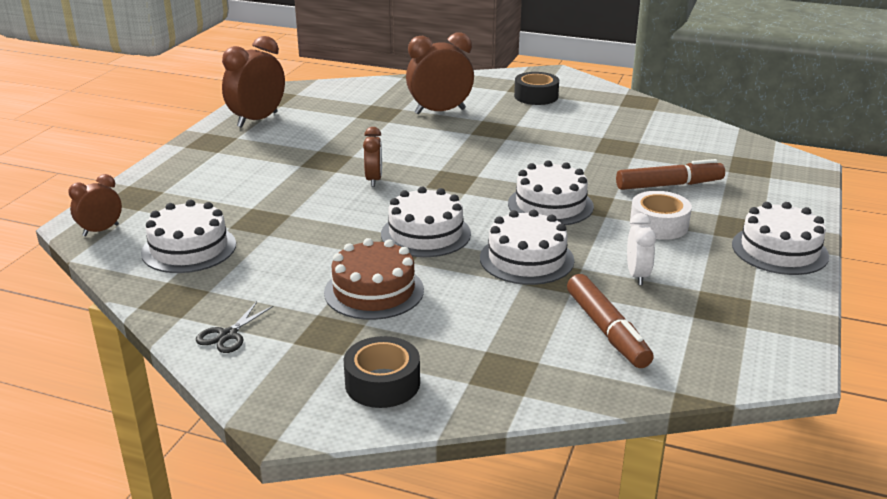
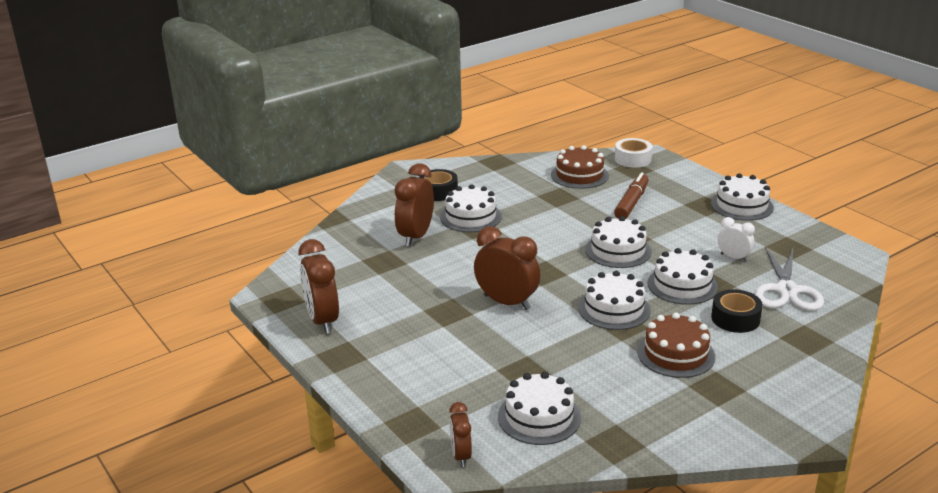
camera: 55 degrees left, 0 degrees up
black scissors [196,302,274,353] -> none
black tape [344,336,420,408] -> black tape moved to [711,289,763,333]
brown clock [363,127,382,187] -> brown clock [474,226,540,310], size x1.77
brown marker [567,274,654,368] -> white scissors [754,247,824,311]
white tape [630,191,692,240] -> white tape moved to [615,138,652,168]
none -> white cake [440,184,502,232]
none -> brown cake [551,145,609,189]

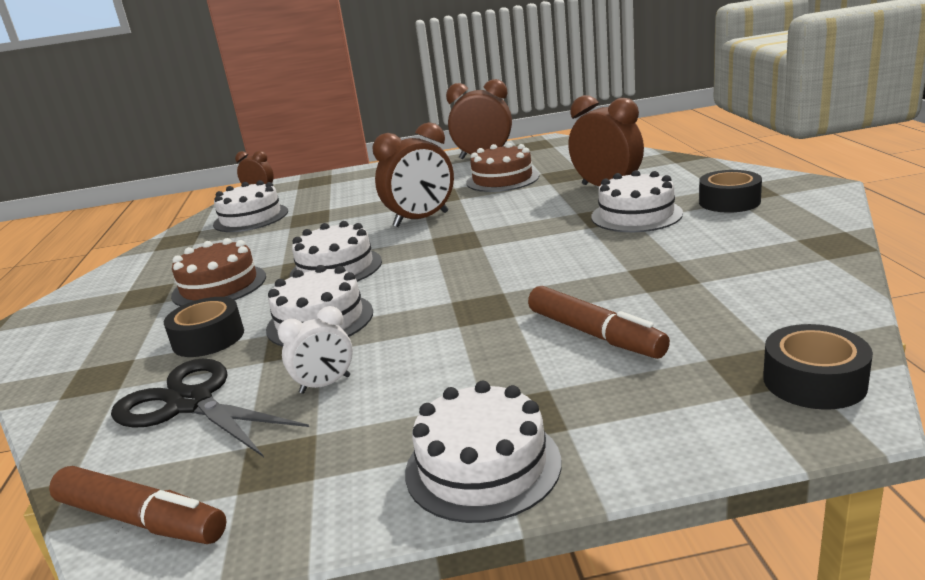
camera: 120 degrees right, 5 degrees down
brown cake [551,145,609,189] -> brown cake moved to [466,143,539,192]
white cake [585,216,651,268] -> none
white tape [615,138,652,168] -> black tape [763,324,873,410]
white scissors [754,247,824,311] -> black scissors [111,359,309,457]
none -> brown marker [49,466,226,544]

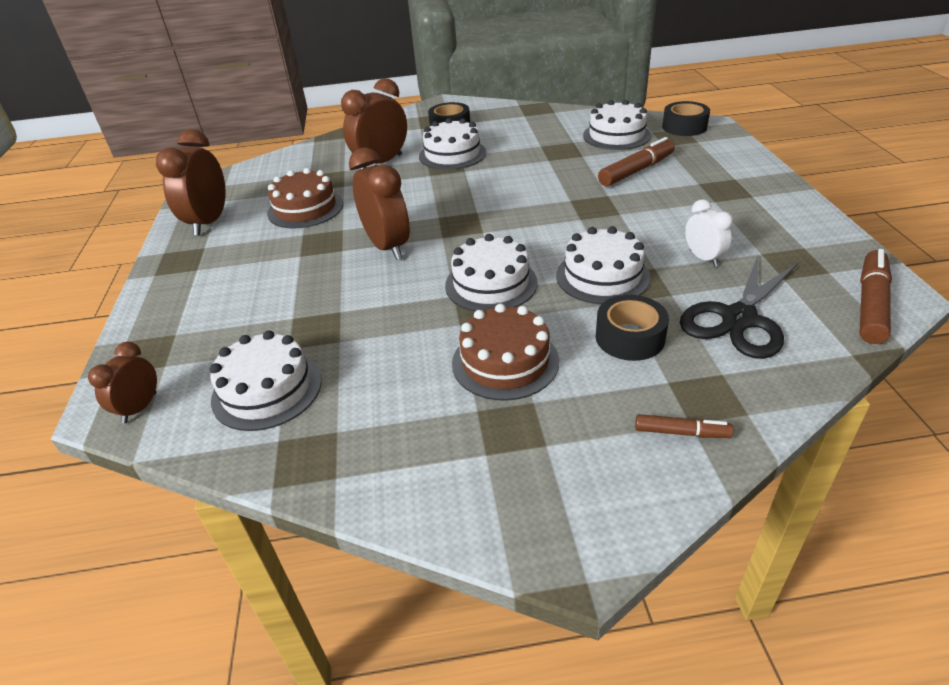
camera: 90 degrees left, 15 degrees up
white cake [405,381,561,523] -> white cake moved to [583,100,651,150]
none -> brown marker [635,414,733,438]

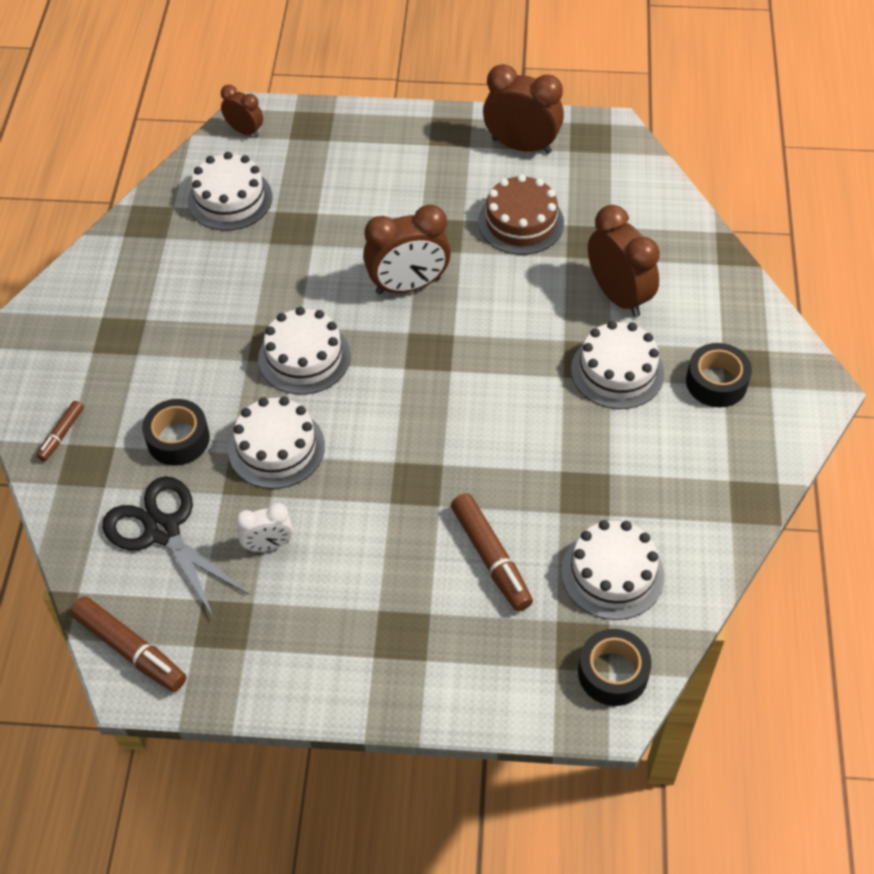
camera: 100 degrees right, 15 degrees up
brown cake [452,304,559,401] -> none

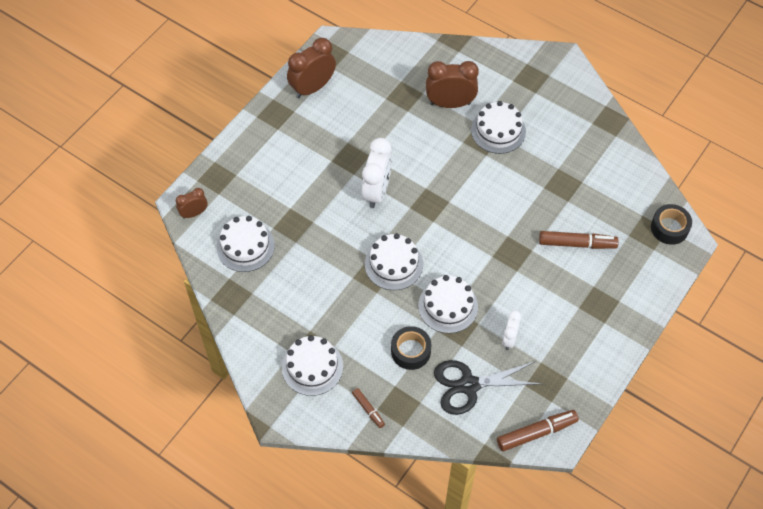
camera: 60 degrees left, 5 degrees up
brown clock [363,204,451,294] -> white clock [362,138,392,208]
brown cake [478,174,564,255] -> none
white cake [561,520,664,620] -> white cake moved to [282,335,343,396]
black tape [686,343,752,407] -> none

